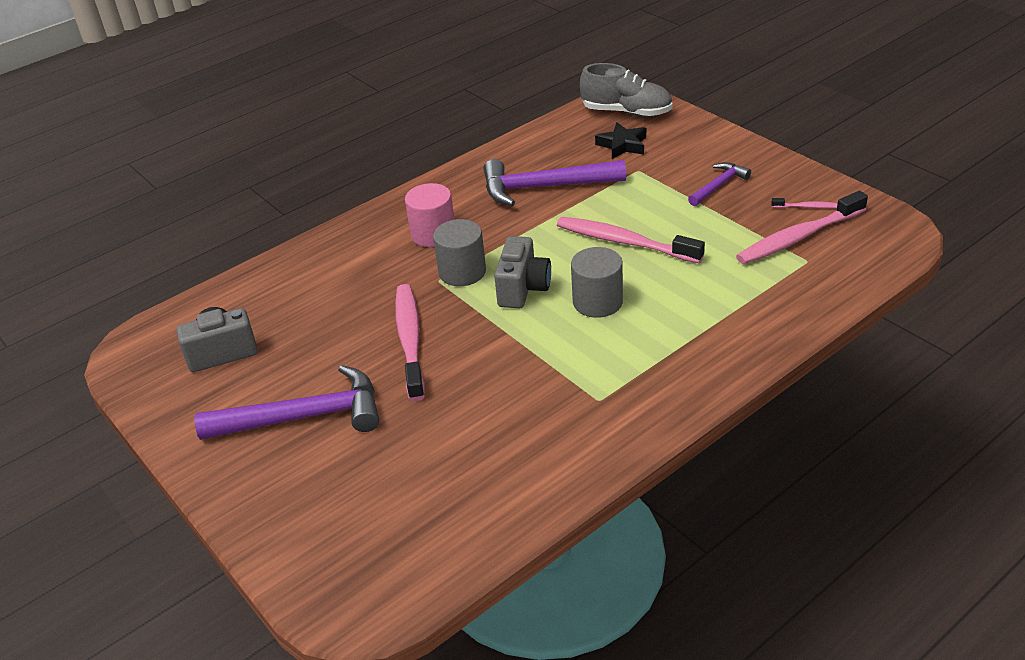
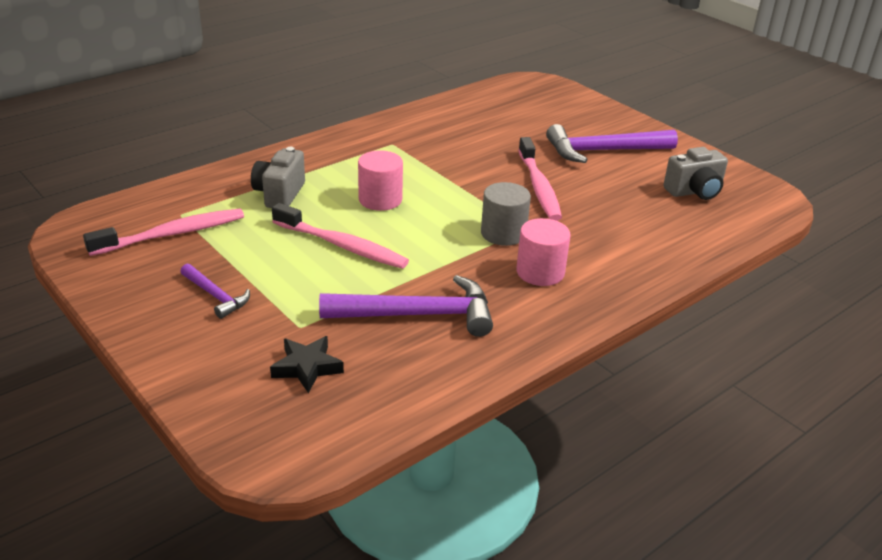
camera: 175 degrees right, 5 degrees down
grey camera [494,236,551,308] -> grey camera moved to [251,147,305,208]
grey cylinder [571,247,623,318] -> pink cylinder [358,150,403,211]
grey shoe [580,63,672,117] -> none
purple hammer [688,162,751,206] -> purple hammer turned 90 degrees counterclockwise [181,264,250,319]
pink toothbrush [771,198,838,209] -> none

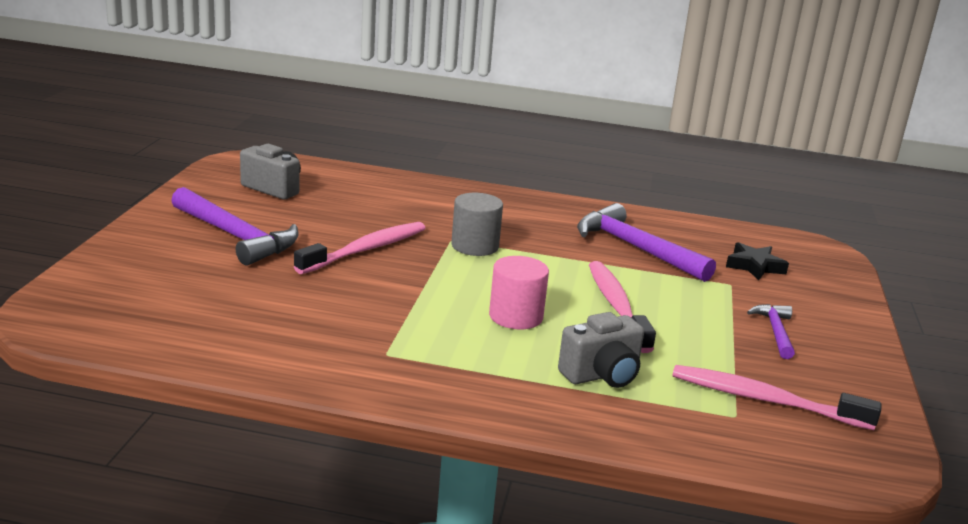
camera: 130 degrees left, 10 degrees down
pink cylinder [516,218,571,286] -> none

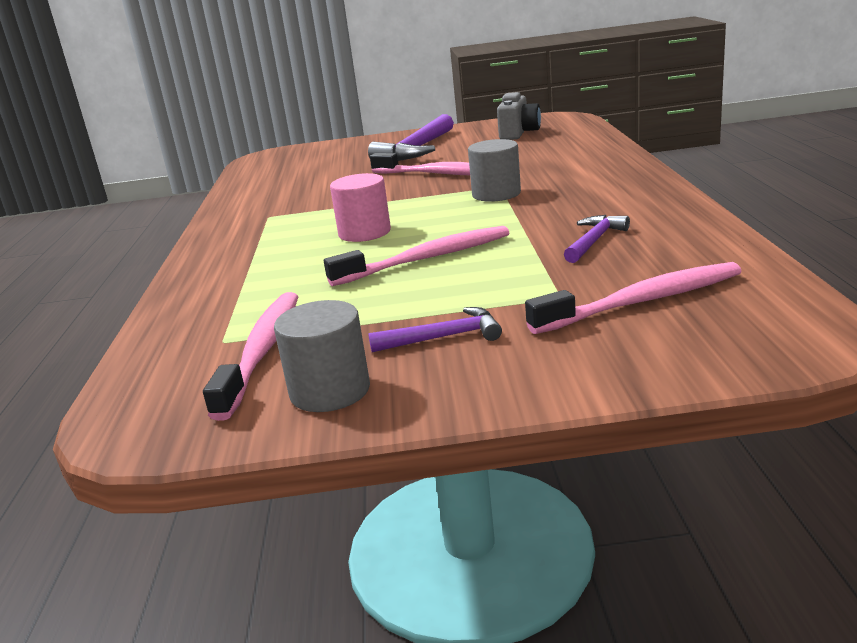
camera: 80 degrees right, 0 degrees up
grey camera [558,312,644,388] -> none
purple hammer [577,203,716,282] -> purple hammer [564,215,630,263], size x0.53
black star [726,242,789,280] -> pink toothbrush [525,262,742,334]
none -> grey cylinder [274,300,370,412]

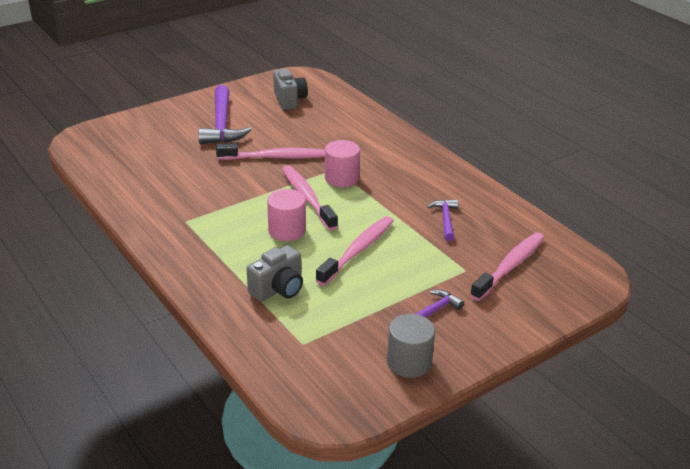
camera: 35 degrees left, 10 degrees up
pink toothbrush [203,292,299,421] -> pink toothbrush moved to [282,165,338,231]
grey cylinder [468,139,521,202] -> pink cylinder [325,140,360,187]
none -> grey camera [247,245,303,302]

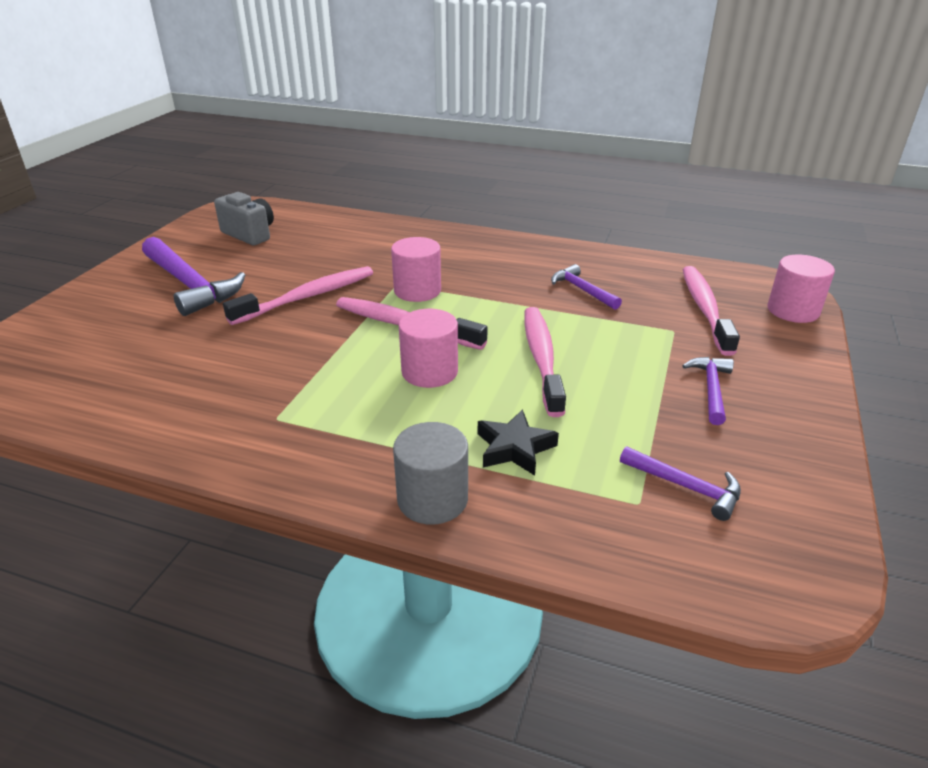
camera: 35 degrees left, 0 degrees up
grey camera [247,245,303,302] -> black star [478,409,559,476]
grey cylinder [387,314,435,378] -> grey cylinder moved to [393,422,468,525]
none -> purple hammer [620,446,741,521]
none -> pink cylinder [767,255,835,323]

